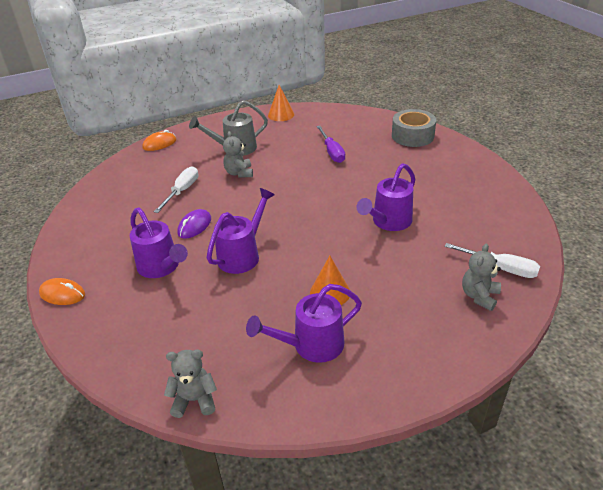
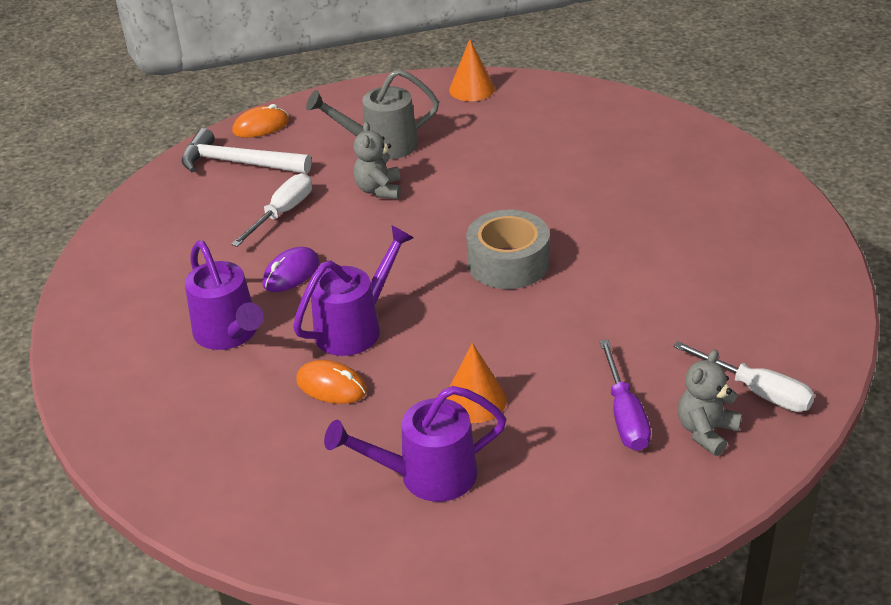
camera: 10 degrees right, 0 degrees up
orange mouse [39,278,85,305] -> orange mouse moved to [296,360,367,404]
grey teddy bear [164,349,217,418] -> none
purple screwdriver [316,126,345,163] -> purple screwdriver moved to [600,340,651,451]
purple watering can [356,163,415,231] -> none
grey tape [392,109,436,147] -> grey tape moved to [466,210,549,289]
none -> white hammer [181,128,311,174]

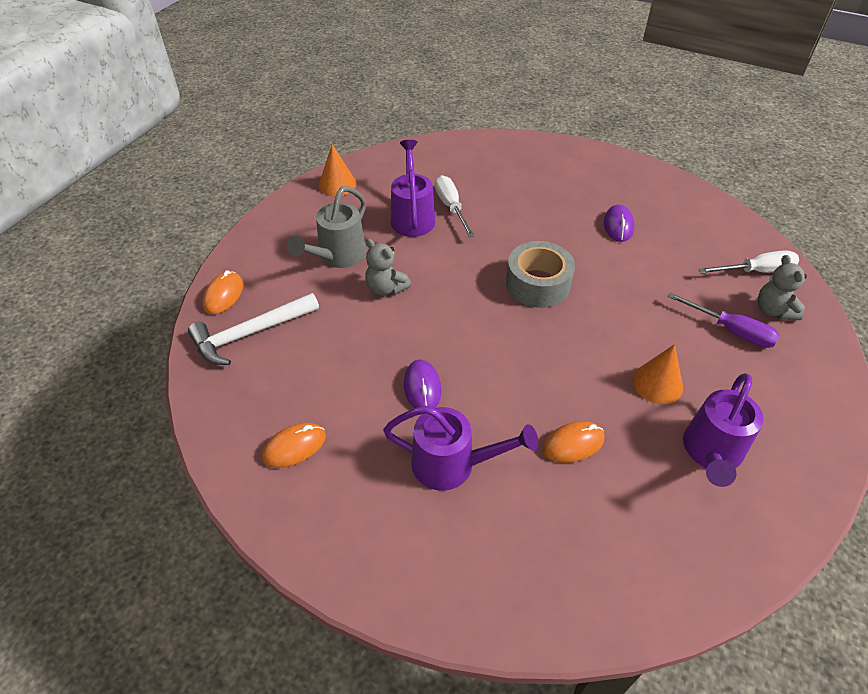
camera: 50 degrees left, 10 degrees up
white screwdriver [231,173,312,247] -> white screwdriver moved to [435,175,475,237]
purple watering can [293,225,414,356] -> purple watering can moved to [391,140,435,237]
none -> orange mouse [262,423,326,468]
none -> purple mouse [604,205,635,242]

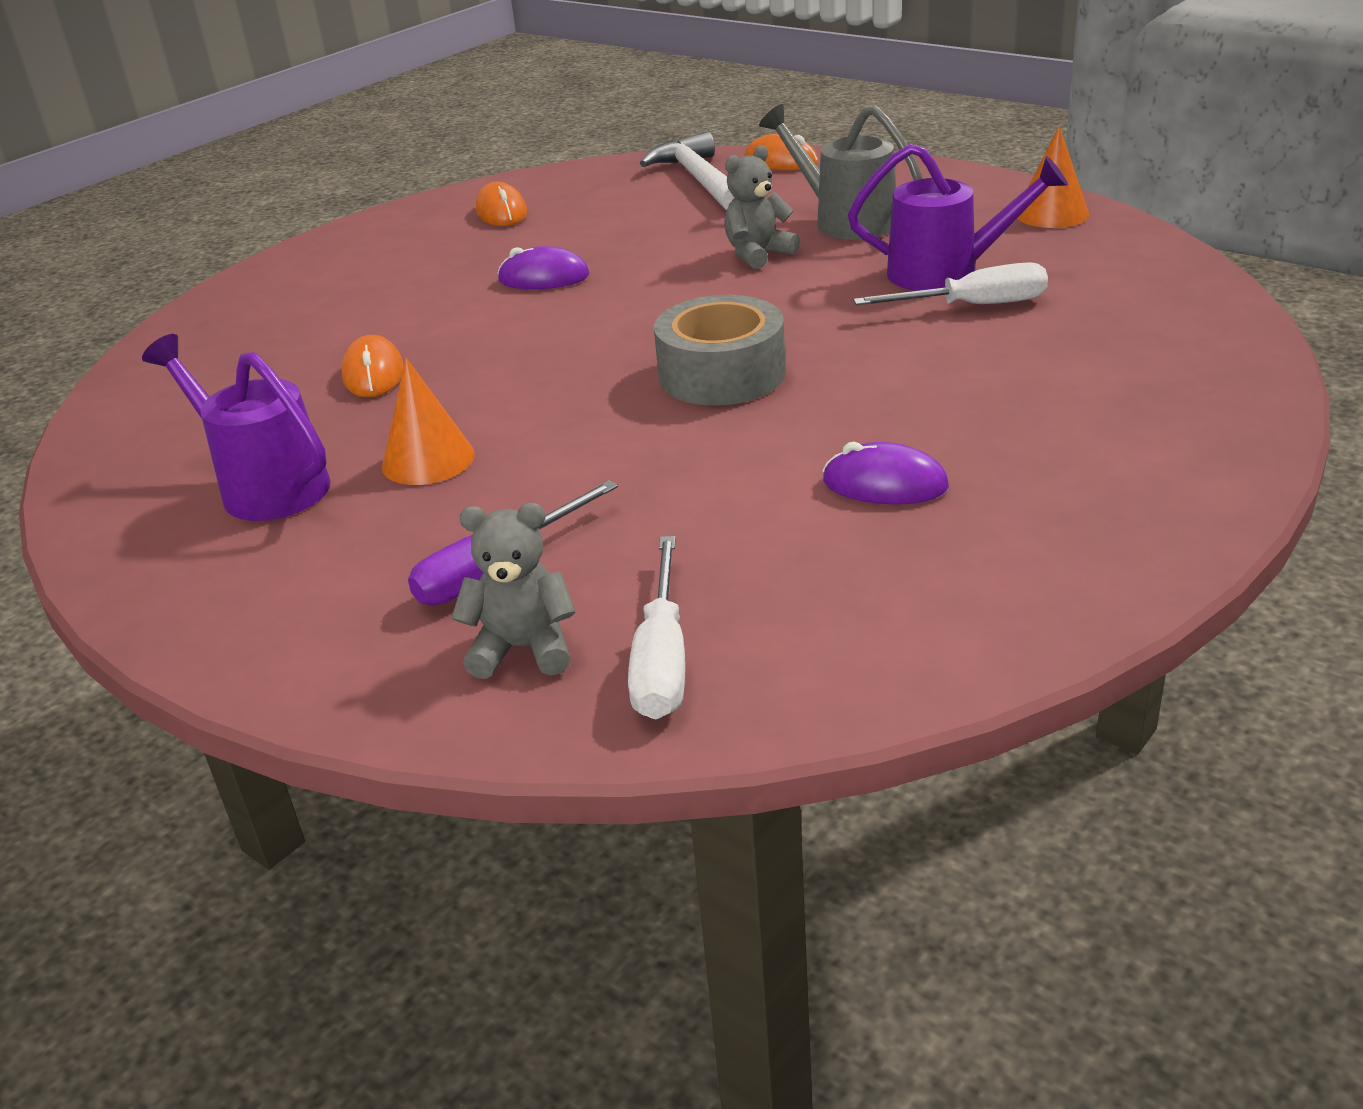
camera: 105 degrees right, 15 degrees down
purple watering can [383,406,538,491] -> none

